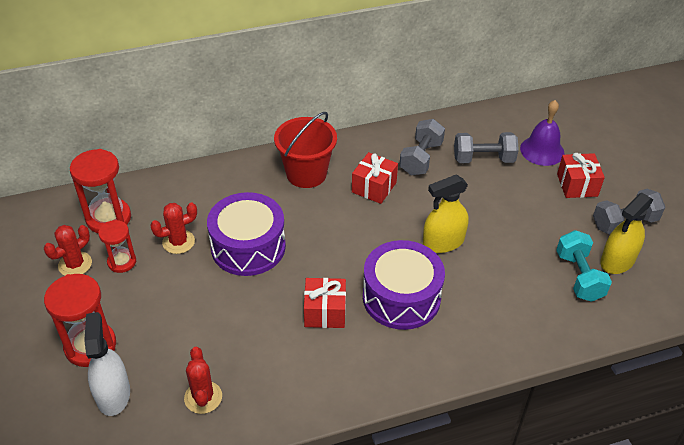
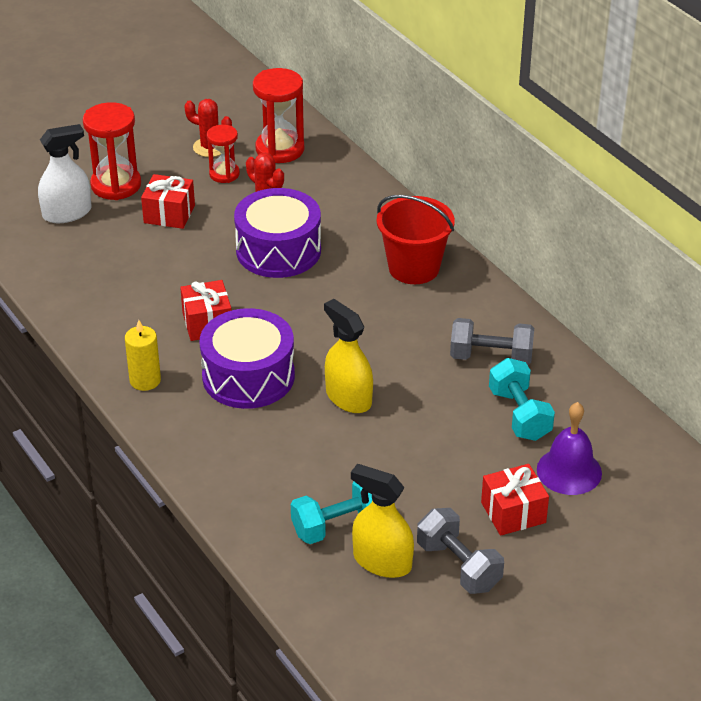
camera: 75 degrees right, 5 degrees down
red cactus [184,347,222,414] -> none
red gift [352,152,398,204] -> red gift moved to [141,174,195,229]
grey dumbbell [454,132,519,163] -> turquoise dumbbell [489,358,555,441]
none -> yellow candle [125,320,161,391]

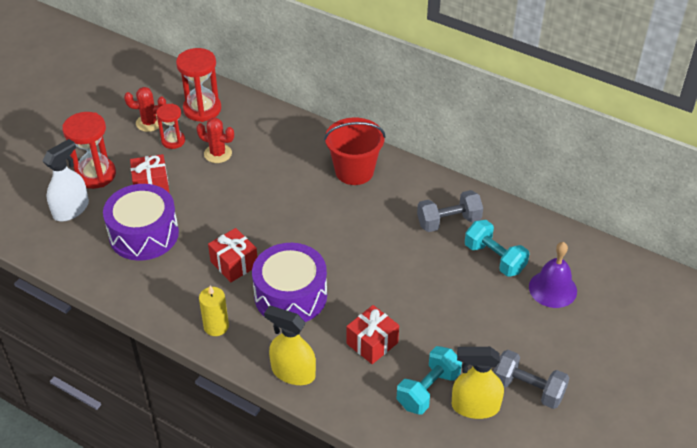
camera: 25 degrees left, 5 degrees up
purple drum [234,188,321,278] -> purple drum moved to [103,184,179,261]
yellow spray bottle [324,299,373,413] -> yellow spray bottle moved to [264,306,316,385]
red gift [481,464,549,536] -> red gift moved to [346,305,399,364]

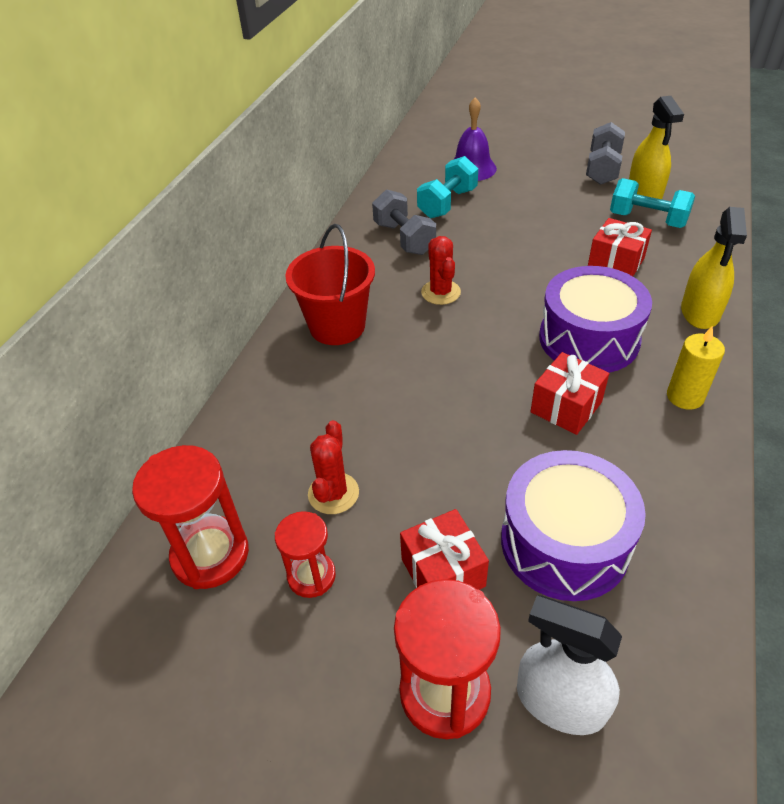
camera: 100 degrees left, 0 degrees up
red cactus [124,87,166,132] -> red cactus moved to [421,236,461,305]

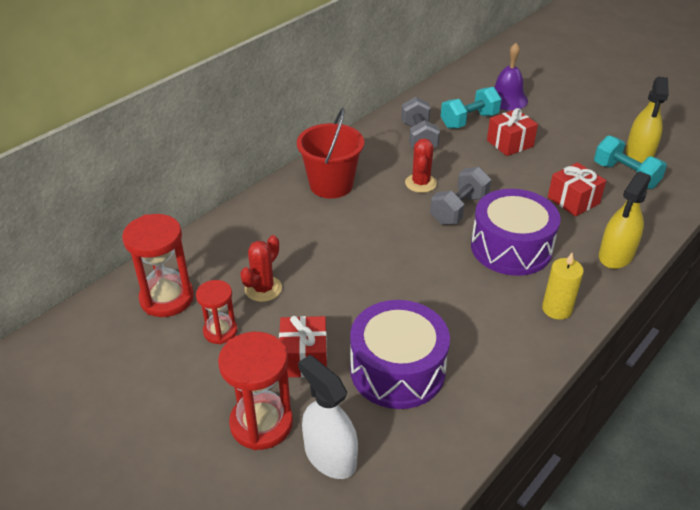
camera: 20 degrees right, 5 degrees down
red gift [530,352,609,435] -> red gift moved to [487,108,538,156]
grey dumbbell [586,122,625,185] -> grey dumbbell moved to [430,167,491,225]

